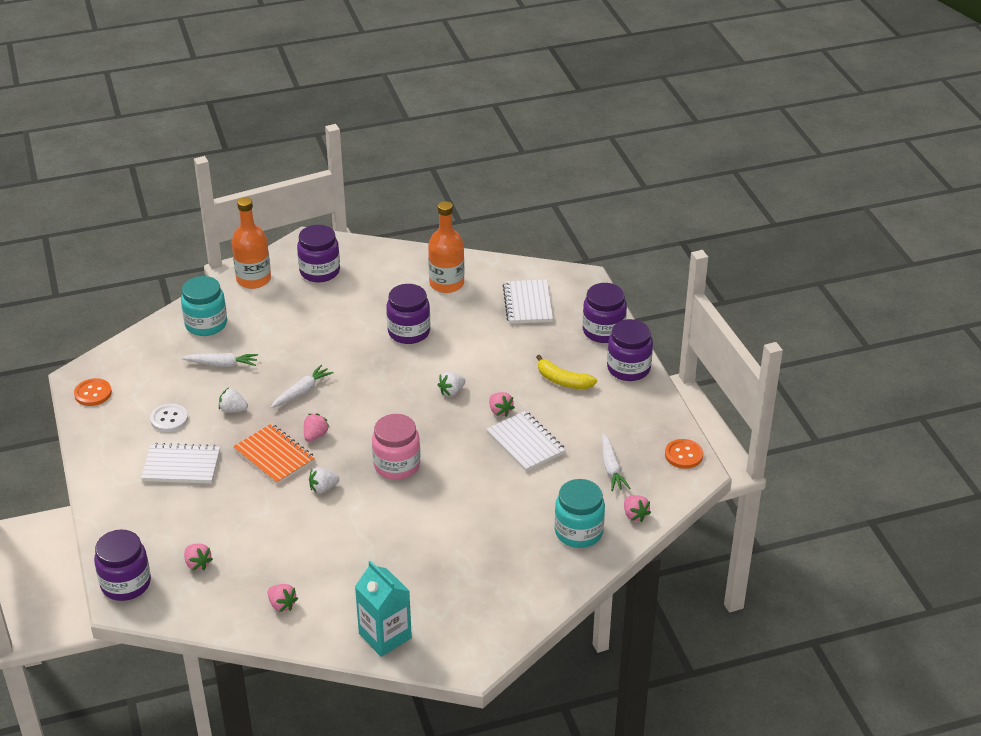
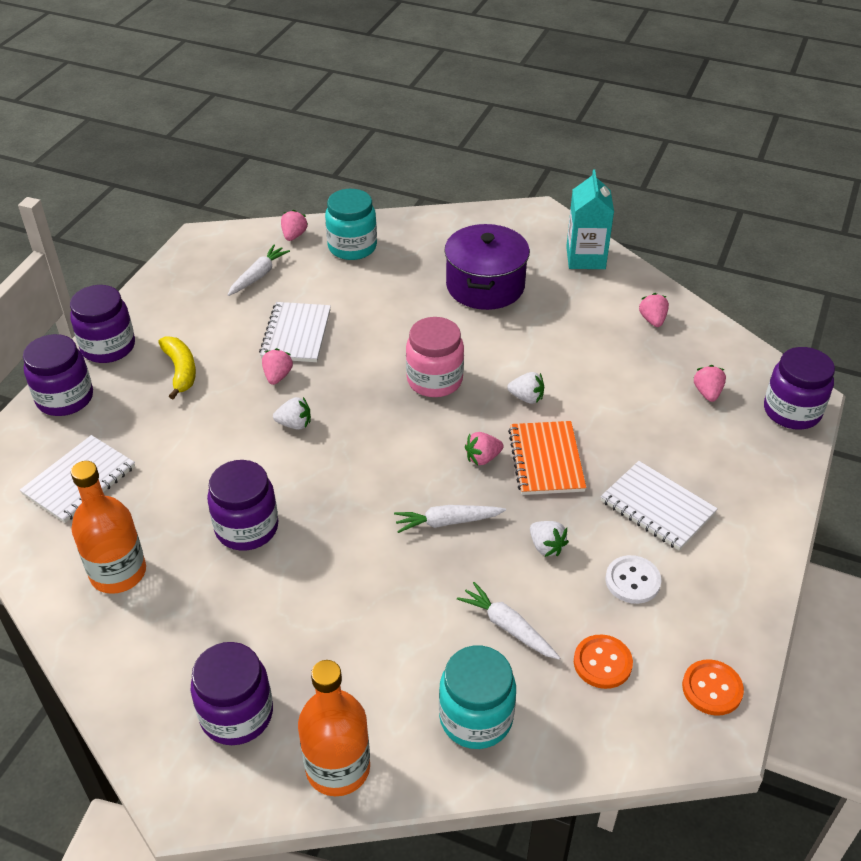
camera: 140 degrees left, 5 degrees up
orange button [665,439,703,469] -> orange button moved to [574,635,633,689]
none -> purple pot [444,224,530,310]

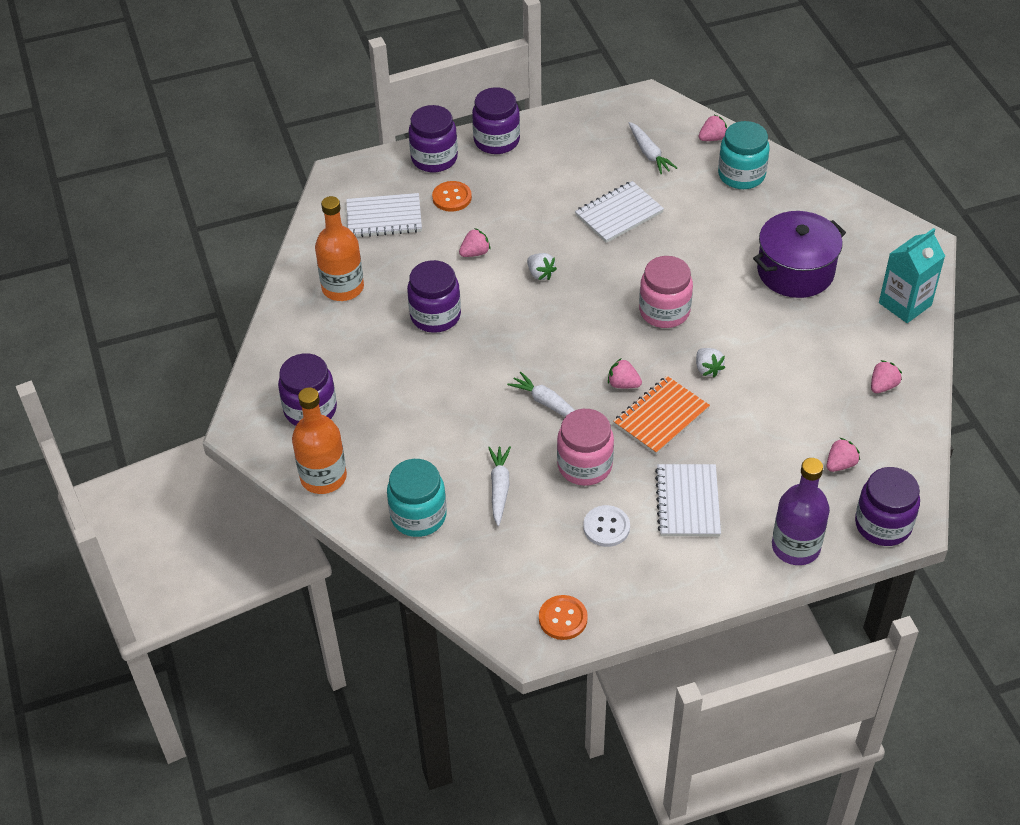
camera: 50 degrees right, 5 degrees up
yellow banana [158,336,196,400] -> none
white carrot [228,245,290,296] -> white carrot turned 75 degrees clockwise [629,122,677,174]
pink strawberry [262,348,293,385] -> pink strawberry moved to [459,228,491,257]
white strawberry [530,521,569,557] -> pink jar [557,409,614,486]
orange button [574,635,633,689] -> orange button moved to [432,181,472,212]
none -> purple bottle [772,458,830,565]

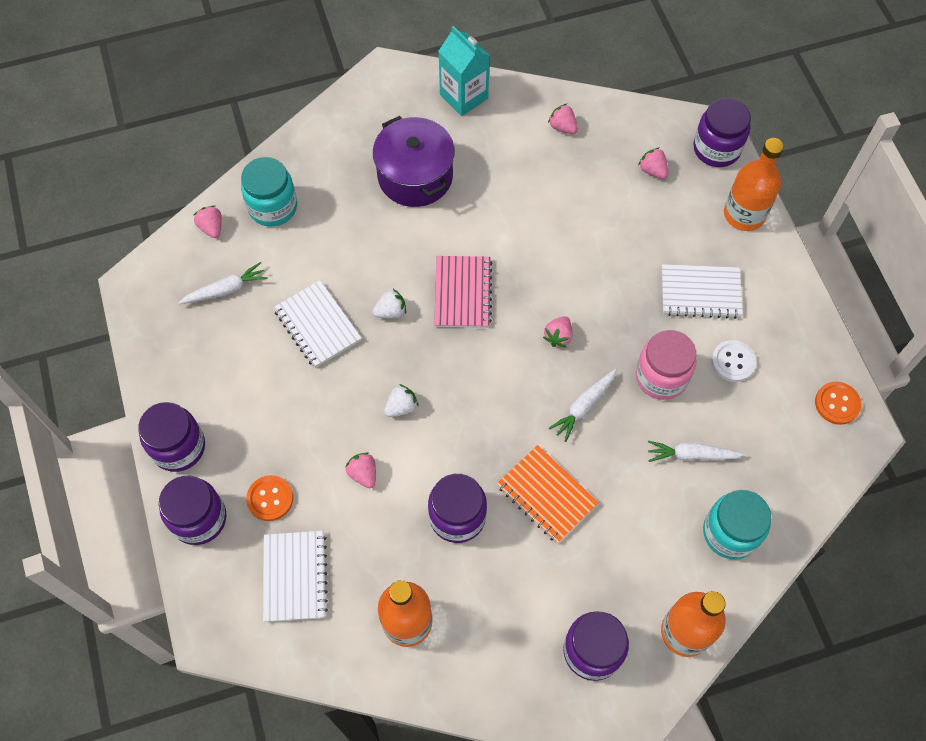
camera: 90 degrees left, 15 degrees up
orange notebook [613,376,710,455] -> orange notebook moved to [497,445,599,543]
pink jar [639,256,693,328] -> pink notebook [434,256,493,328]
white strawberry [696,348,725,378] -> white strawberry moved to [372,289,406,318]
purple bottle [772,458,830,565] -> orange bottle [724,138,784,231]

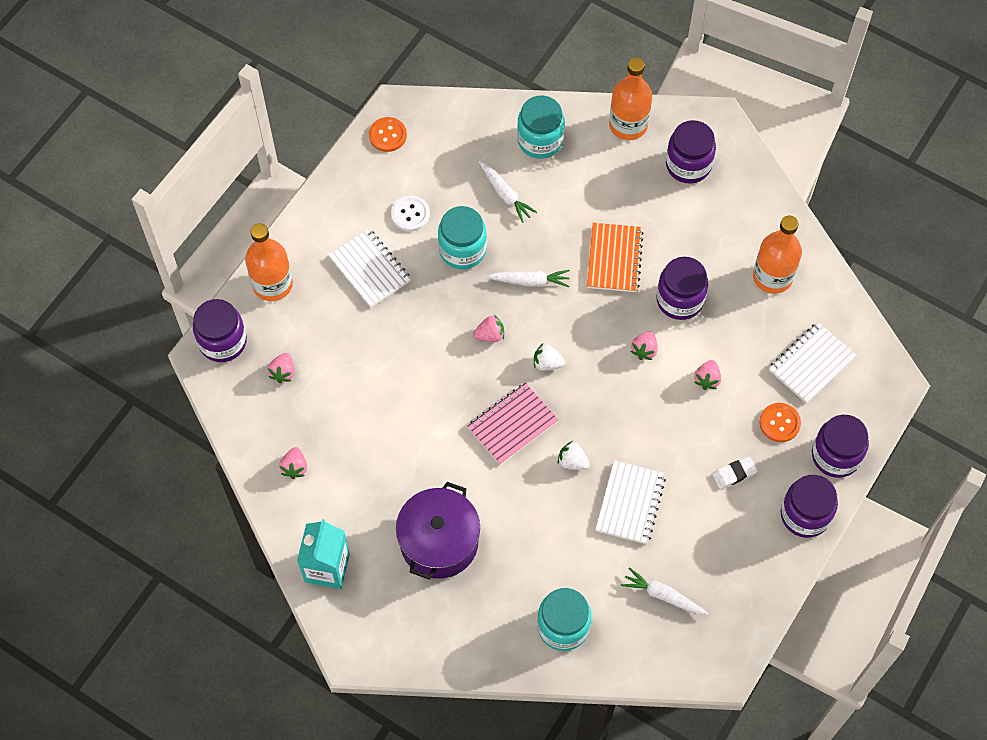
camera: 130 degrees left, 0 degrees up
pink strawberry [194,206,222,238] -> pink strawberry moved to [630,331,658,360]
white strawberry [384,384,419,417] -> white strawberry moved to [534,343,565,371]
pink jar [635,330,697,400] -> turquoise jar [438,206,487,269]
none -> white eraser [712,456,758,489]

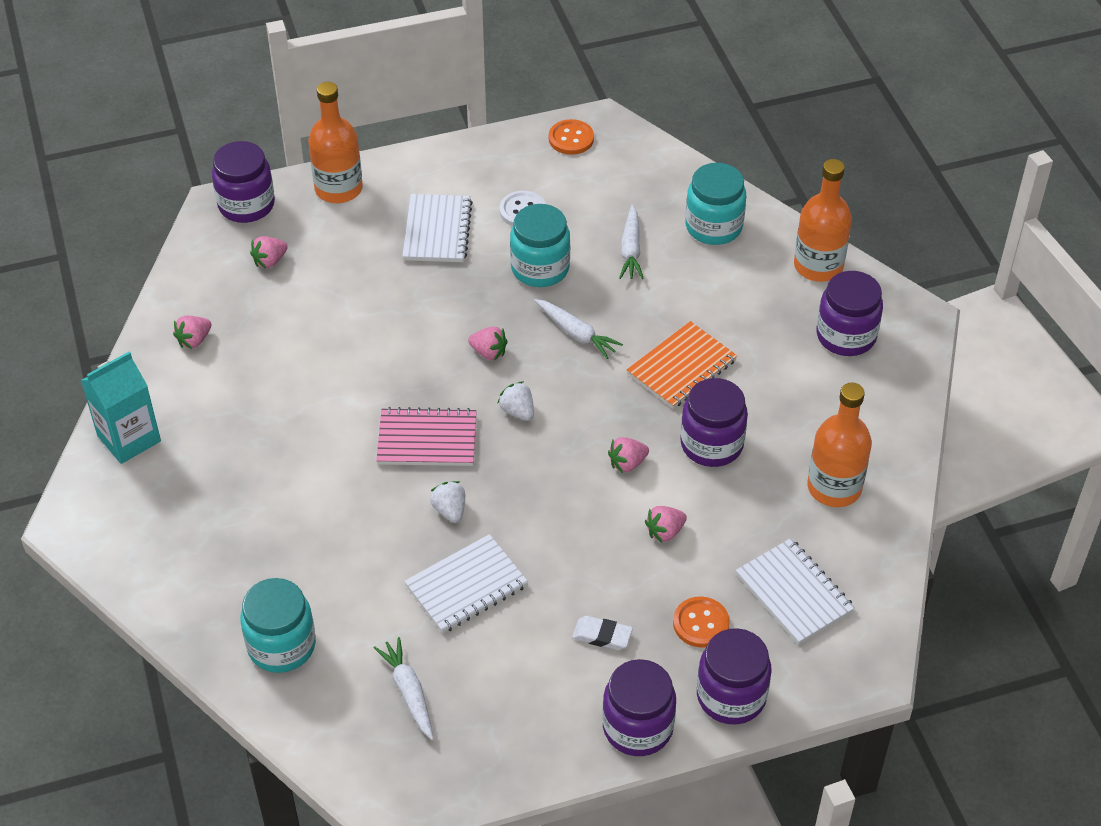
camera: 40 degrees right, 15 degrees down
purple pot [396,482,480,579] -> none
white notebook [769,322,856,403] -> white notebook turned 60 degrees clockwise [736,538,855,645]

